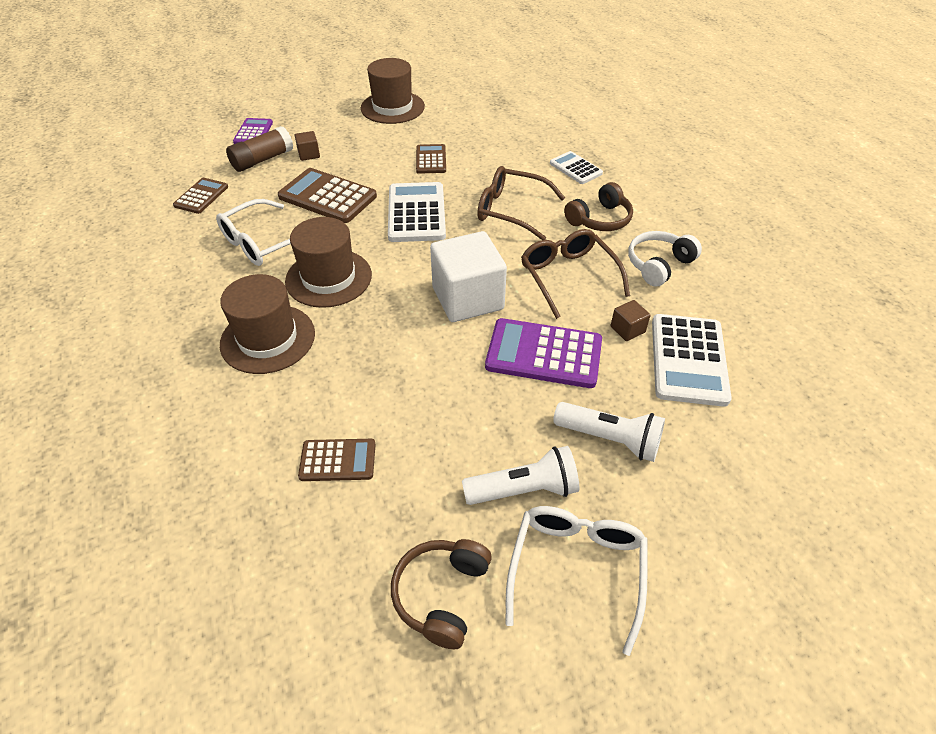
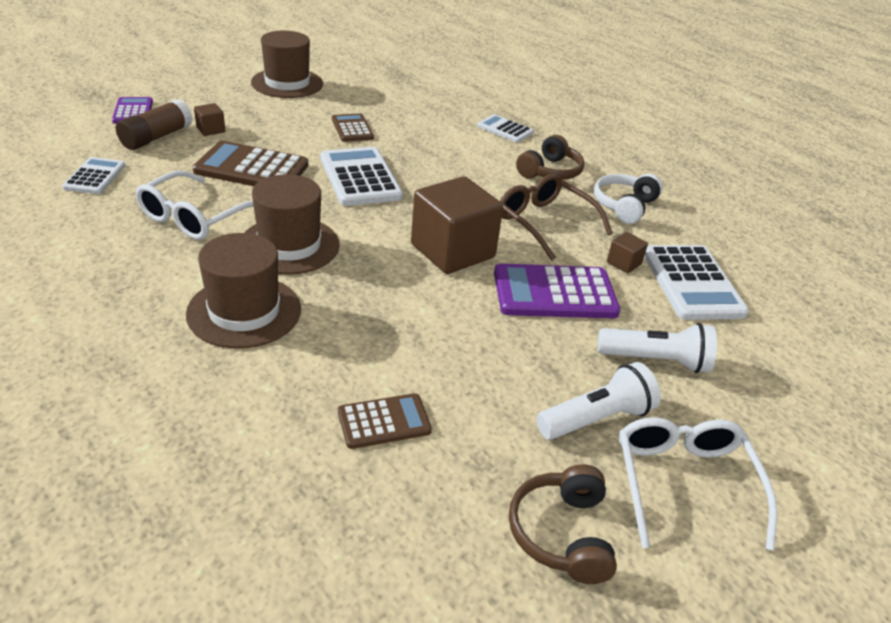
camera: 20 degrees left, 10 degrees down
brown calculator [173,178,228,214] -> white calculator [62,157,125,194]
white cube [430,231,507,322] -> brown cube [411,176,503,274]
brown glasses [477,166,565,240] -> none

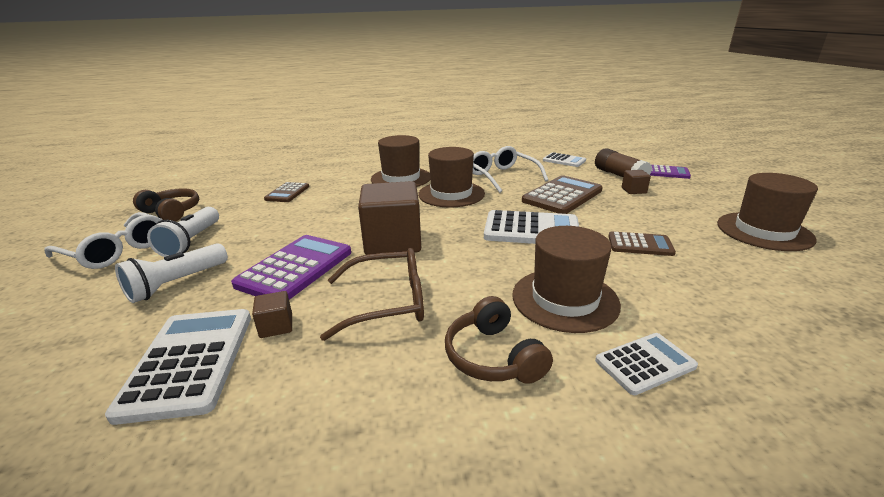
camera: 125 degrees right, 10 degrees down
white headphones [594,174,663,224] -> none
white calculator [644,245,749,320] -> white calculator turned 60 degrees clockwise [105,309,251,425]
none -> brown hat [512,226,621,333]

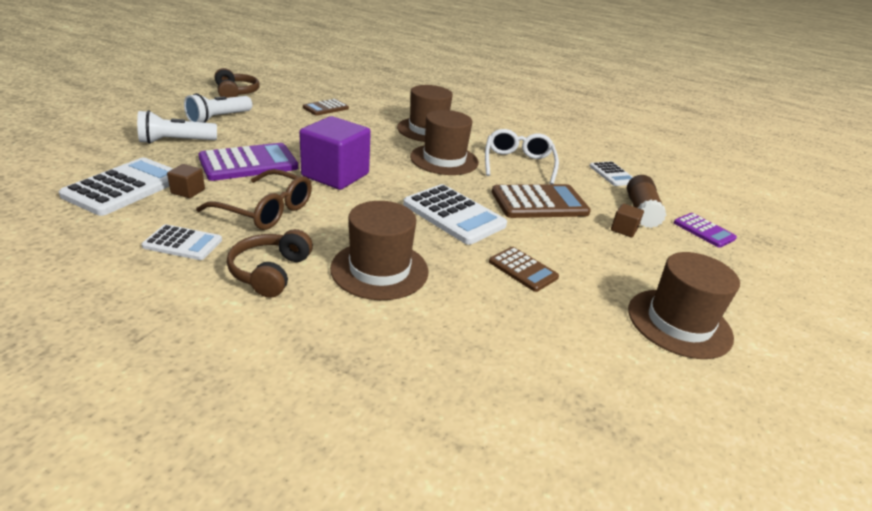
camera: 30 degrees right, 5 degrees up
white glasses [44,212,163,269] -> none
brown cube [358,181,421,255] -> purple cube [299,116,371,190]
white calculator [595,333,698,395] -> white calculator moved to [142,224,222,260]

